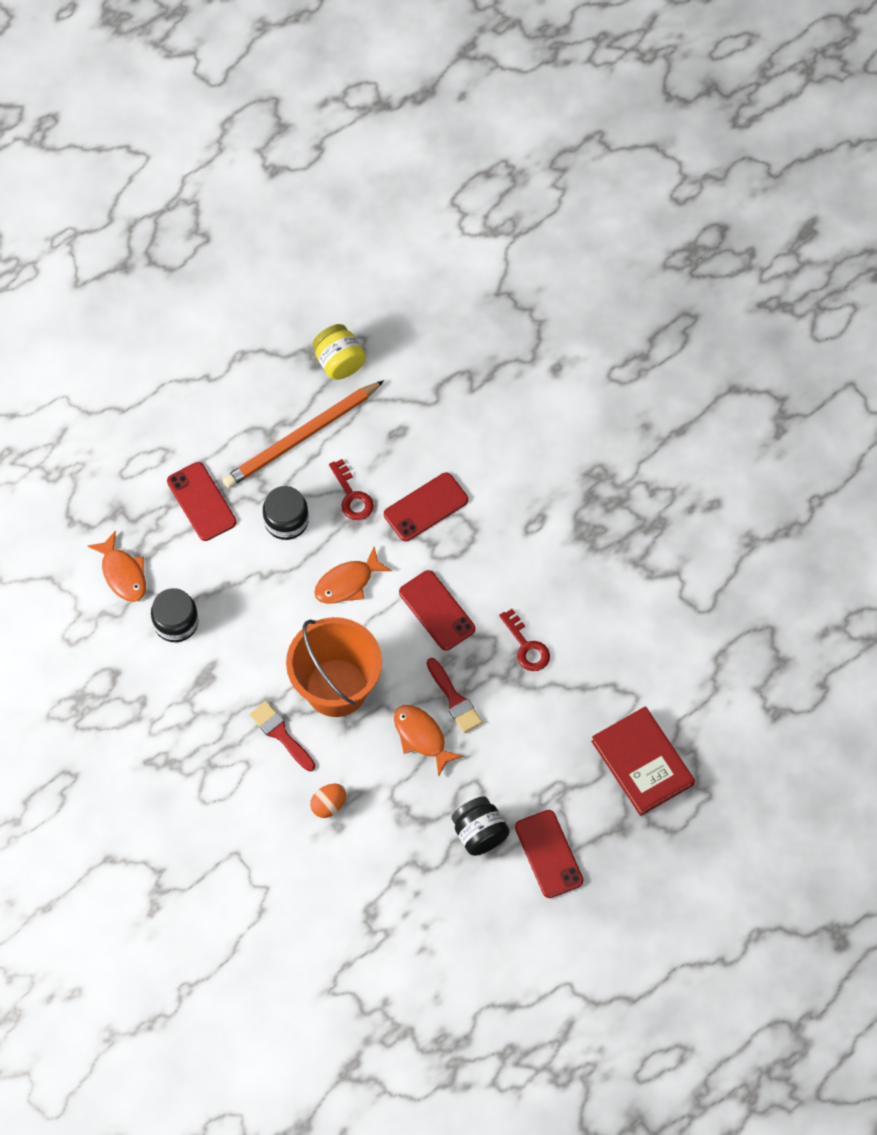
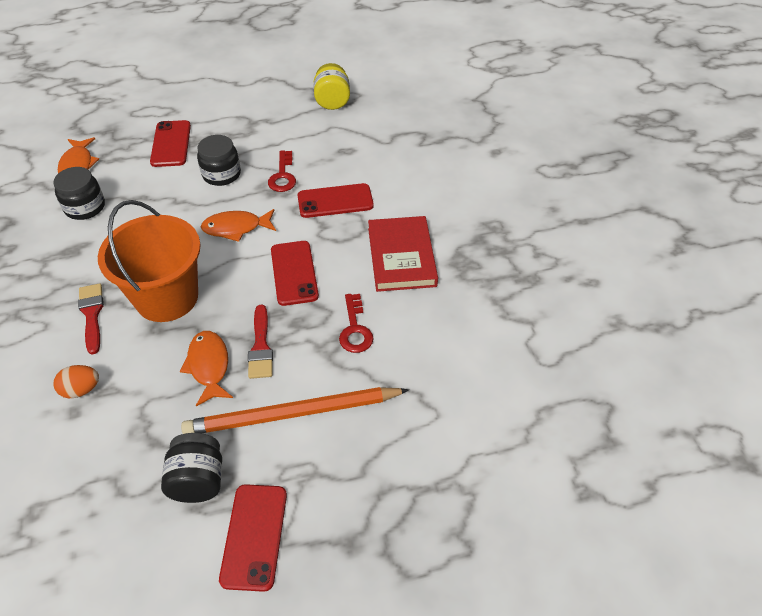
camera: 25 degrees right, 15 degrees down
orange pencil [222,380,384,488] -> orange pencil moved to [181,387,409,434]
red book [591,706,695,816] -> red book moved to [368,216,438,292]

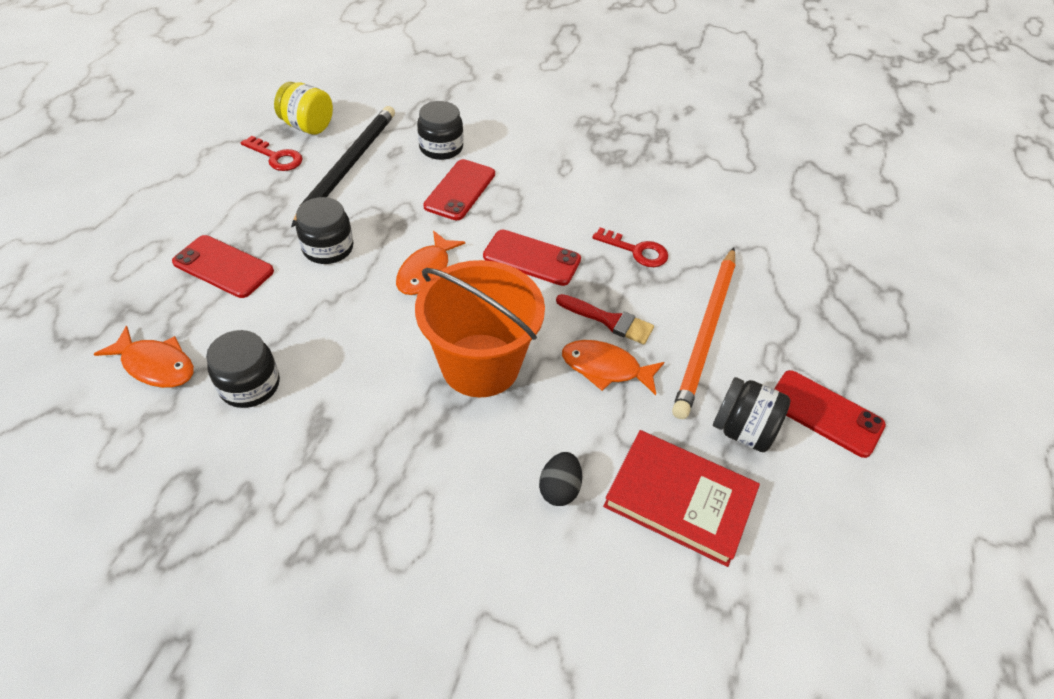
camera: 60 degrees left, 0 degrees up
orange egg [54,365,99,398] -> black egg [539,452,582,506]
red brush [78,283,104,354] -> none
red key [268,150,296,192] -> red key moved to [241,136,303,171]
red book [368,216,438,292] -> red book moved to [603,430,760,567]
none -> black pencil [291,106,395,227]
none -> black jar [417,101,464,160]

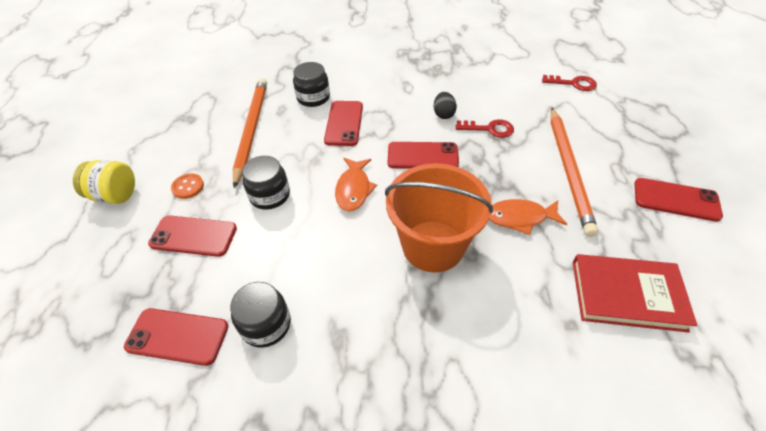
camera: 15 degrees left, 0 degrees up
orange fish [94,326,194,388] -> red phone [124,308,228,366]
red key [241,136,303,171] -> red key moved to [542,75,597,91]
yellow jar [274,82,333,135] -> yellow jar moved to [73,160,135,204]
black pencil [291,106,395,227] -> orange pencil [233,78,267,188]
black egg [539,452,582,506] -> black egg moved to [433,92,457,119]
red brush [556,294,654,345] -> none
black jar [713,377,791,452] -> none
none -> orange button [171,173,204,199]

